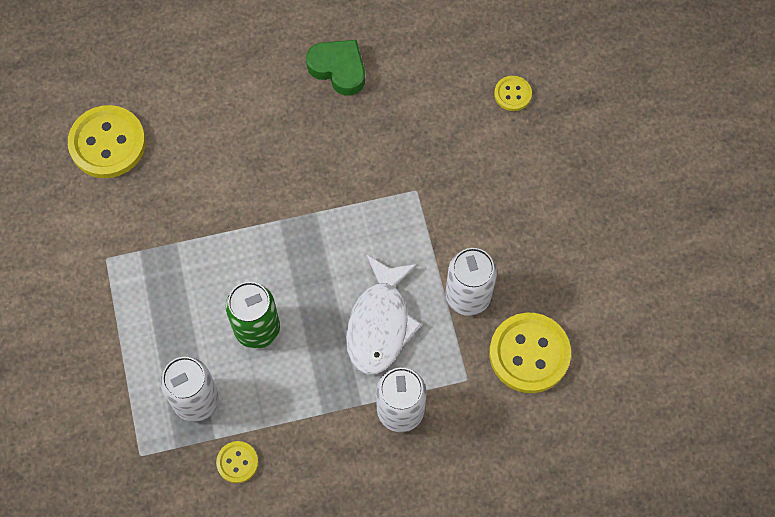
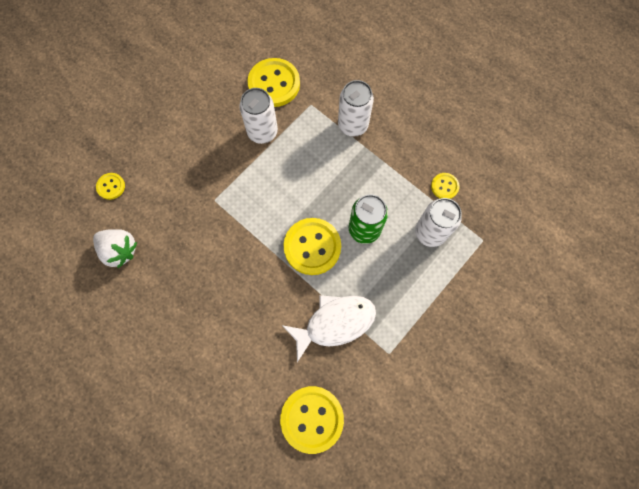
camera: 125 degrees left, 5 degrees up
green heart [306,40,365,96] -> none
white fish [346,255,422,375] -> white fish moved to [282,295,376,362]
none -> white strawberry [93,229,137,268]
none -> yellow button [284,218,341,275]

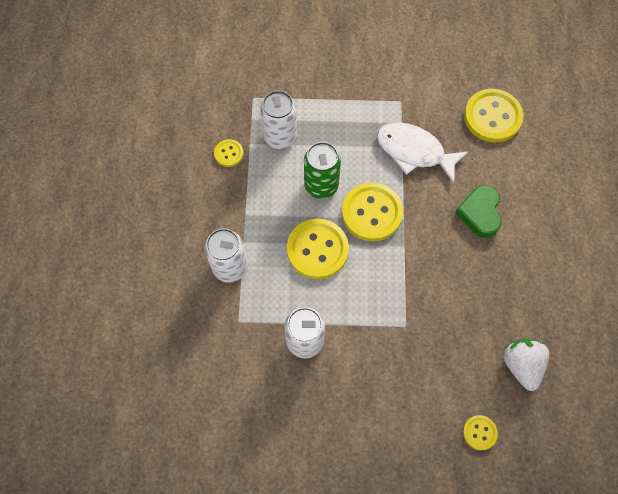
camera: 130 degrees left, 5 degrees down
yellow button [247,58,300,107] -> yellow button moved to [287,219,349,279]
none -> green heart [455,185,502,238]

